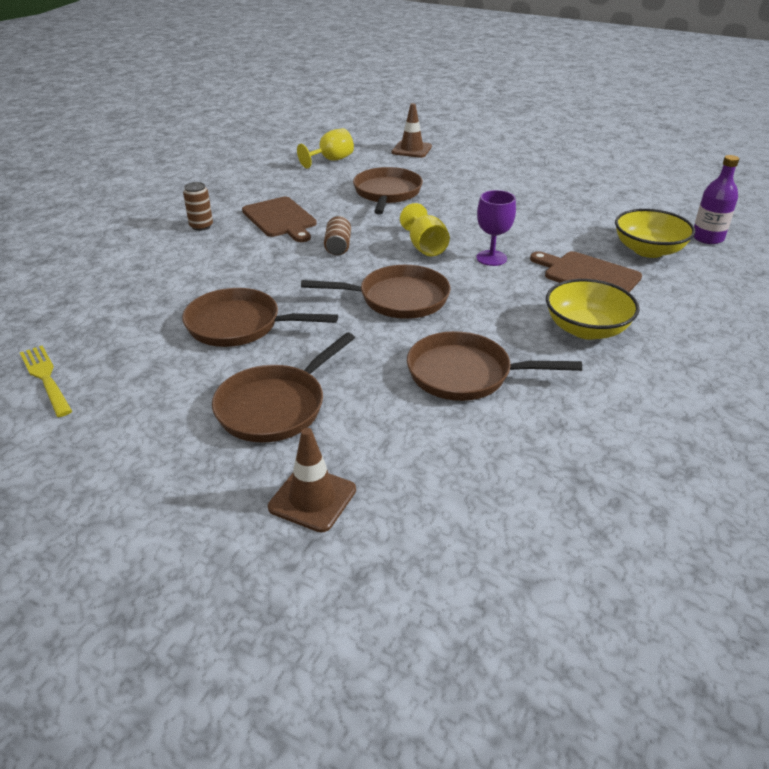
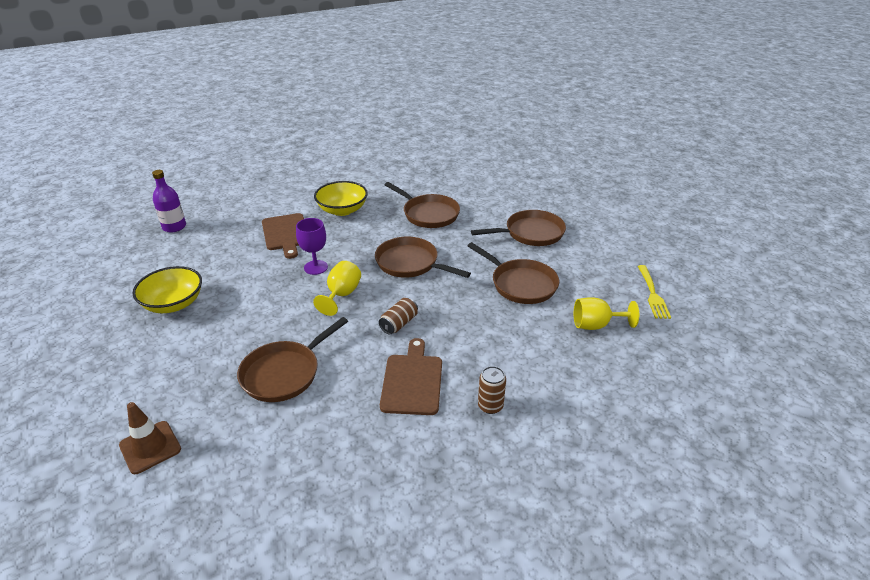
camera: 145 degrees left, 0 degrees up
brown traffic cone [268,428,356,533] -> none
yellow goblet [297,128,354,169] -> yellow goblet moved to [574,297,639,330]
yellow bowl [615,209,695,258] -> yellow bowl moved to [133,266,202,313]

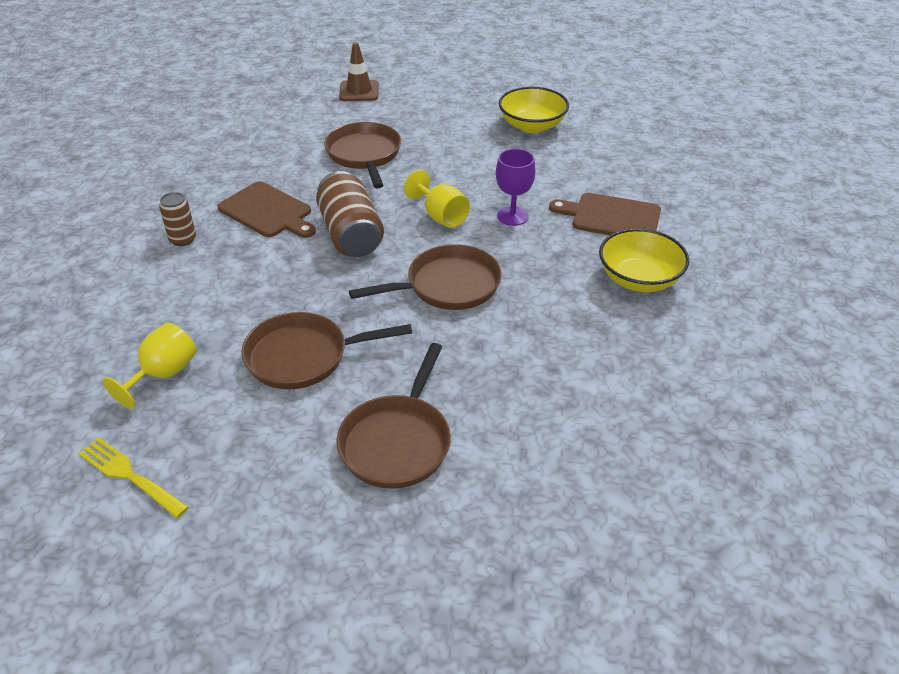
camera: 125 degrees right, 5 degrees up
purple bottle [152,170,186,232] -> none
brown can [379,298,418,334] -> brown can [316,171,384,257], size x1.86
brown pan [384,182,460,228] -> none

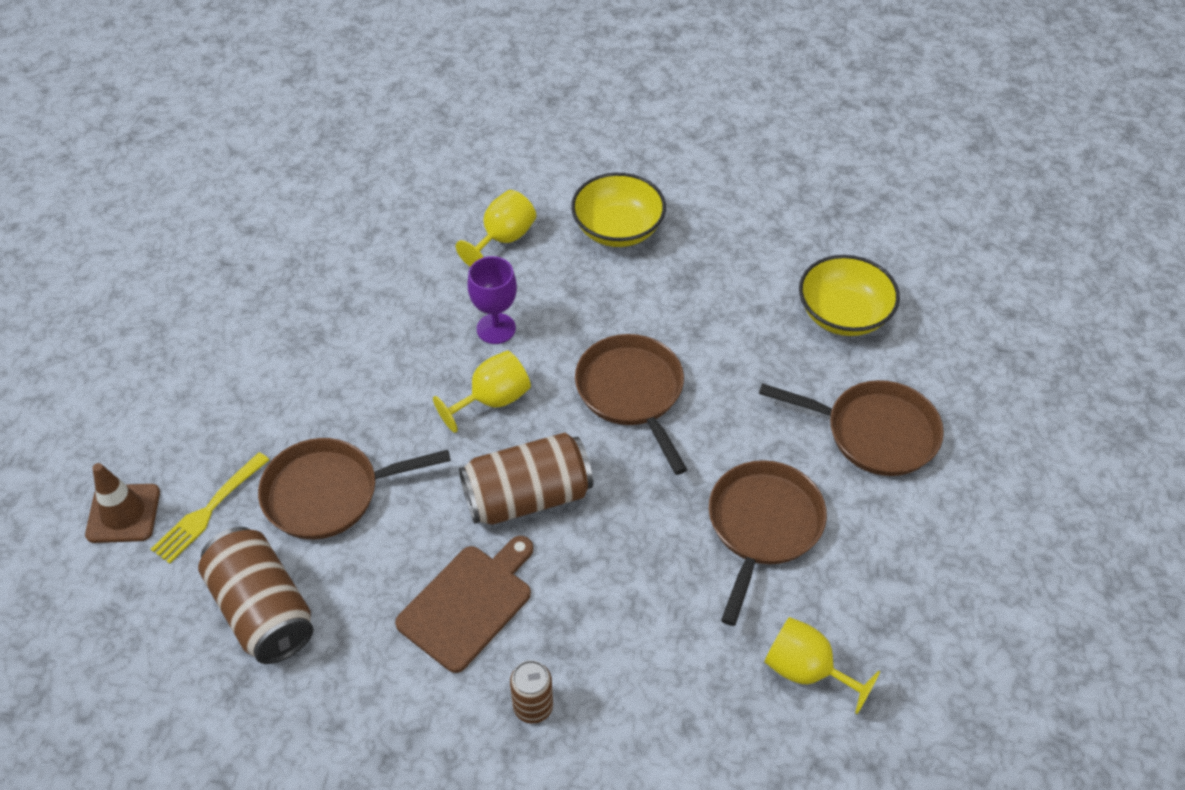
camera: 90 degrees left, 10 degrees up
yellow fork [78,437,189,518] -> yellow fork moved to [151,452,269,564]
brown pan [241,312,412,389] -> brown pan turned 150 degrees counterclockwise [709,460,827,626]
yellow bowl [499,87,569,133] -> yellow bowl moved to [799,255,900,336]
brown cutting board [549,193,661,235] -> yellow goblet [456,190,536,267]
none -> brown can [198,527,314,664]

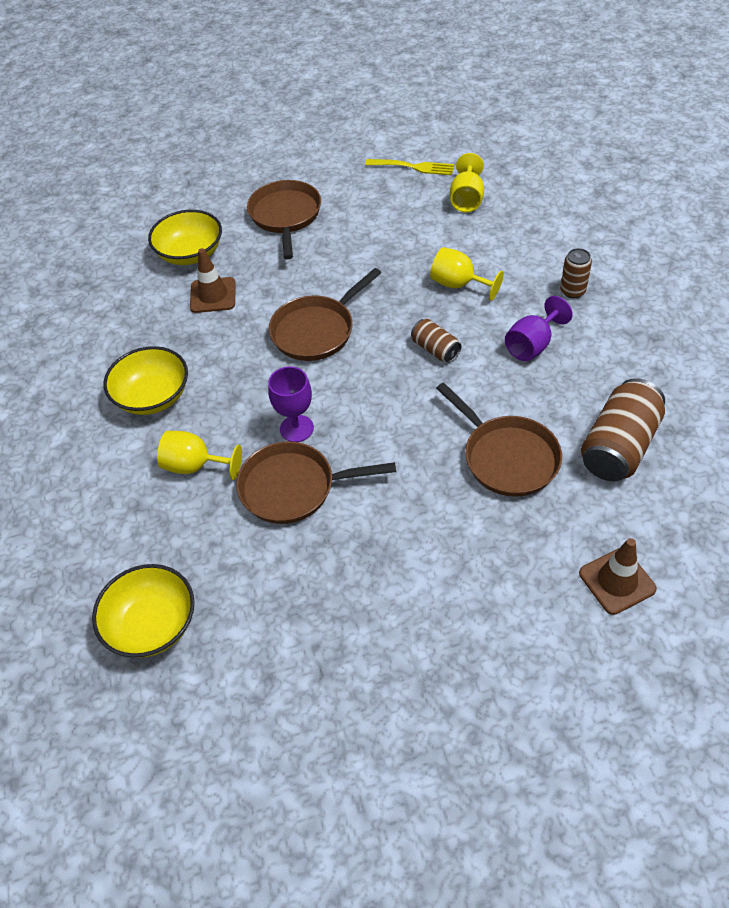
camera: 110 degrees left, 0 degrees up
yellow fork [151,452,269,564] -> yellow fork moved to [365,159,454,175]
brown cutting board [395,536,533,673] -> purple goblet [505,296,573,361]
yellow goblet [433,350,531,433] -> yellow goblet moved to [430,247,504,301]
brown can [459,432,593,525] -> brown can [411,319,461,363], size x0.54
brown pan [709,460,827,626] -> brown pan moved to [236,442,396,524]
none -> yellow bowl [92,564,195,658]
none -> brown traffic cone [190,248,236,313]

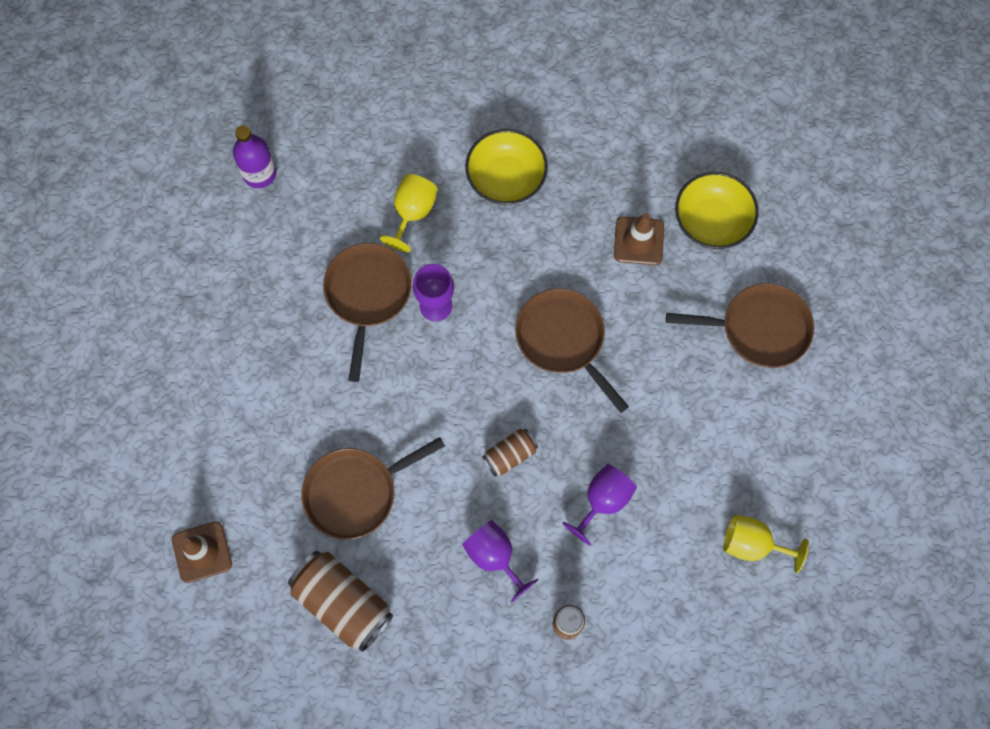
camera: 95 degrees right, 20 degrees up
yellow bowl [92,564,195,658] -> purple bottle [233,125,276,188]
yellow fork [365,159,454,175] -> none
yellow goblet [430,247,504,301] -> purple goblet [562,464,637,545]

